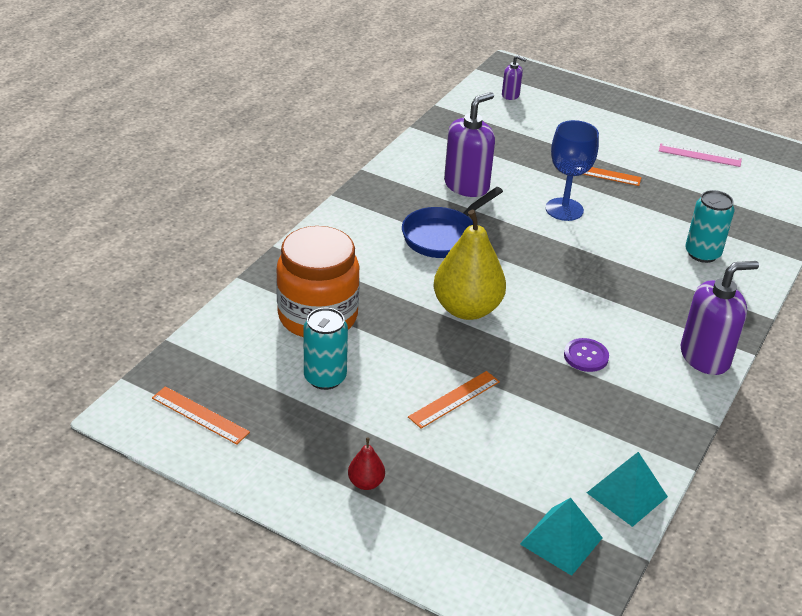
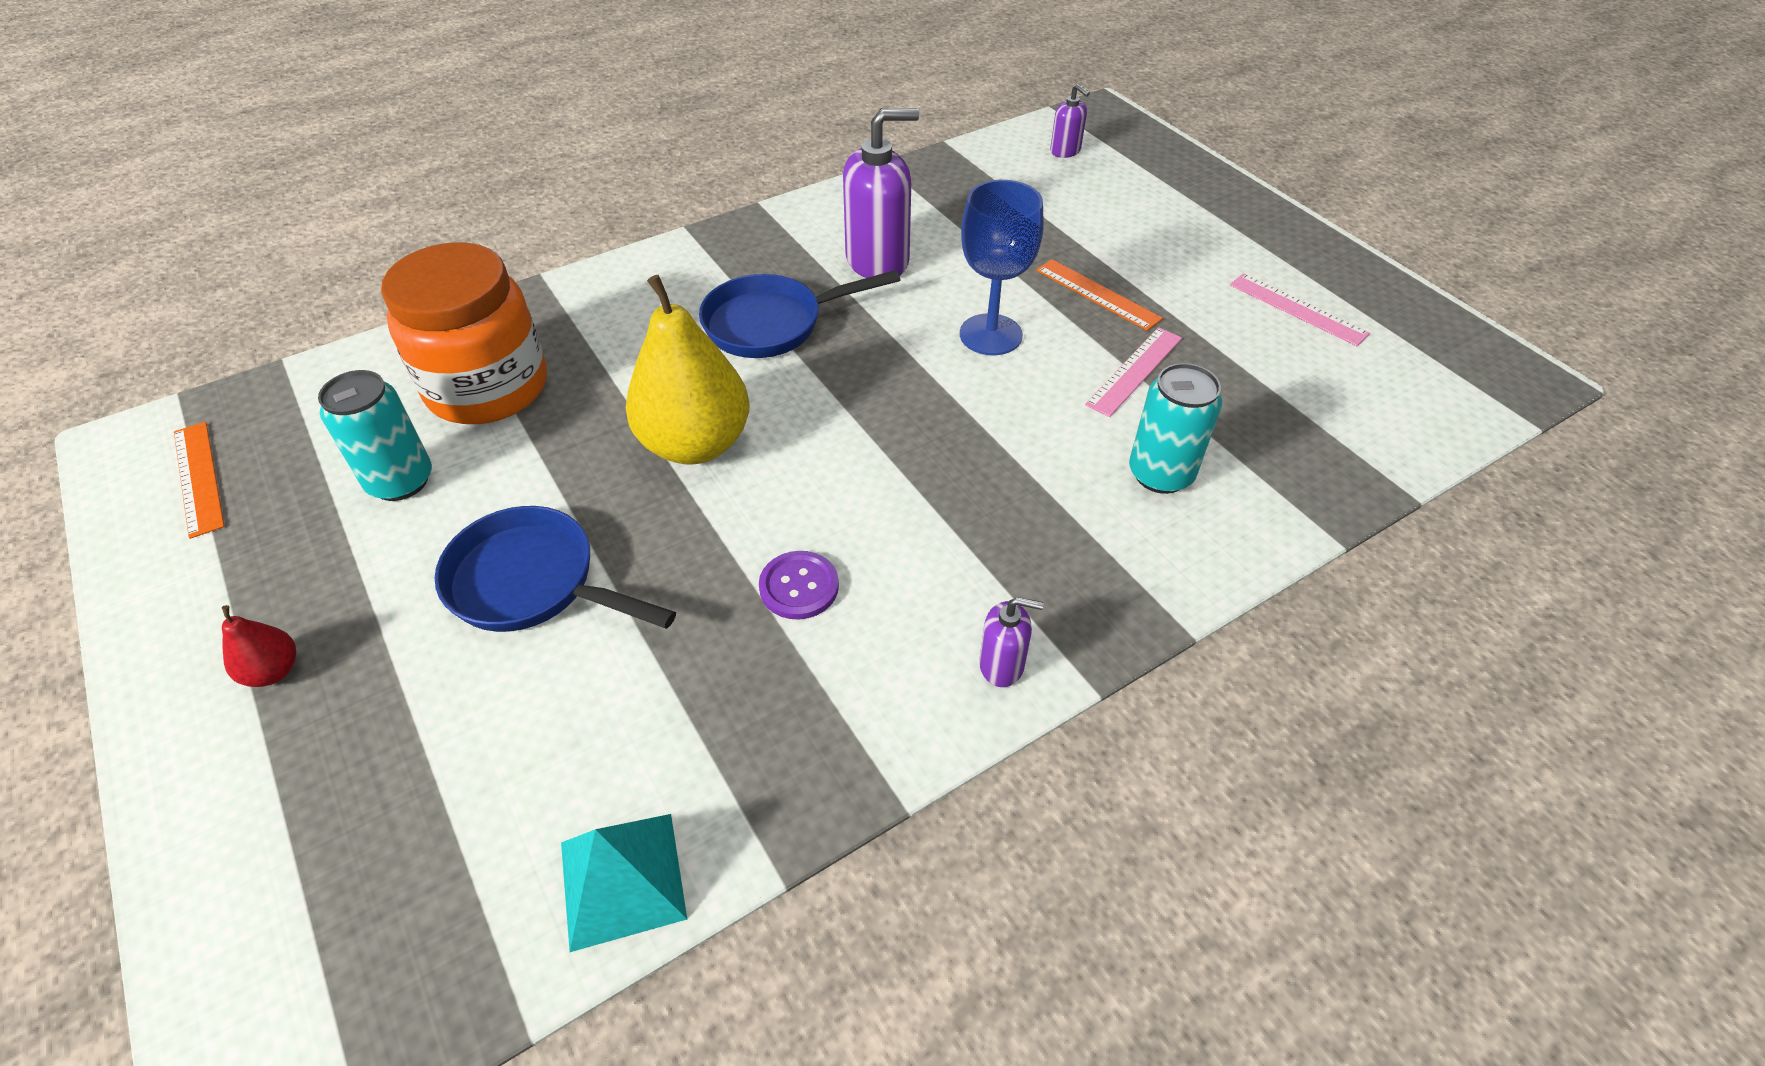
camera: 30 degrees right, 10 degrees up
orange ruler [408,371,500,429] -> blue pan [435,506,676,632]
turquoise pyramid [520,498,603,576] -> none
purple soap dispenser [681,261,759,375] -> purple soap dispenser [979,597,1044,687], size x0.50
none -> pink ruler [1085,327,1182,417]

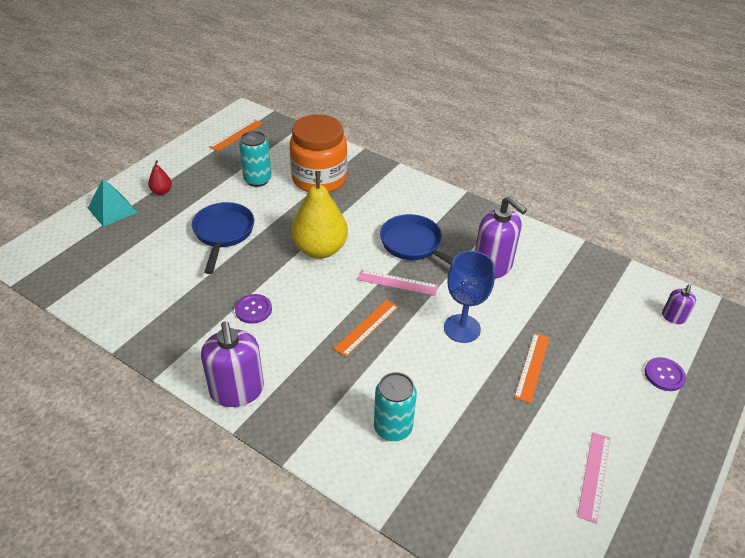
camera: 65 degrees right, 5 degrees down
turquoise pyramid [561,814,687,952] -> turquoise pyramid moved to [88,179,137,227]
purple soap dispenser [979,597,1044,687] -> purple soap dispenser [201,321,264,407], size x1.99
pink ruler [1085,327,1182,417] -> pink ruler moved to [357,270,438,296]
none -> orange ruler [334,300,399,357]
none -> purple button [644,357,686,391]

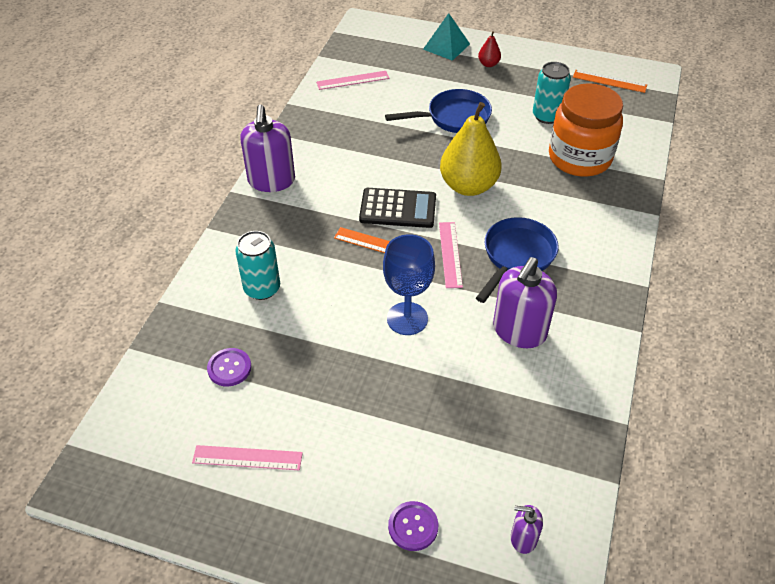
camera: 75 degrees right, 5 degrees up
purple soap dispenser [201,321,264,407] -> purple soap dispenser turned 60 degrees counterclockwise [240,105,295,192]
purple button [235,294,272,324] -> purple button moved to [207,348,251,387]
orange ruler [514,333,550,403] -> none
none -> pink ruler [316,71,389,90]
none -> black calculator [359,188,436,228]

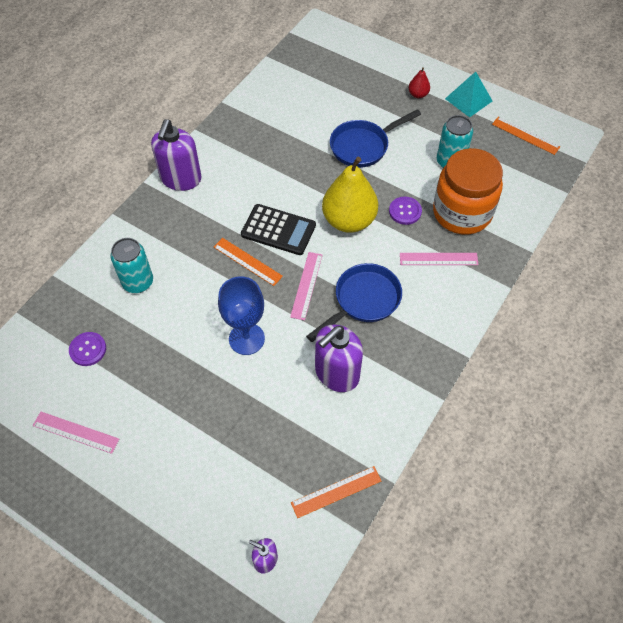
camera: 15 degrees right, 10 degrees up
pink ruler [316,71,389,90] -> pink ruler moved to [400,253,479,265]
blue pan [385,89,492,133] -> blue pan turned 150 degrees clockwise [330,109,421,168]
purple button [388,501,438,551] -> purple button moved to [389,197,422,225]
turquoise pyramid [423,13,470,61] -> turquoise pyramid moved to [445,72,492,117]
none -> orange ruler [291,466,381,518]

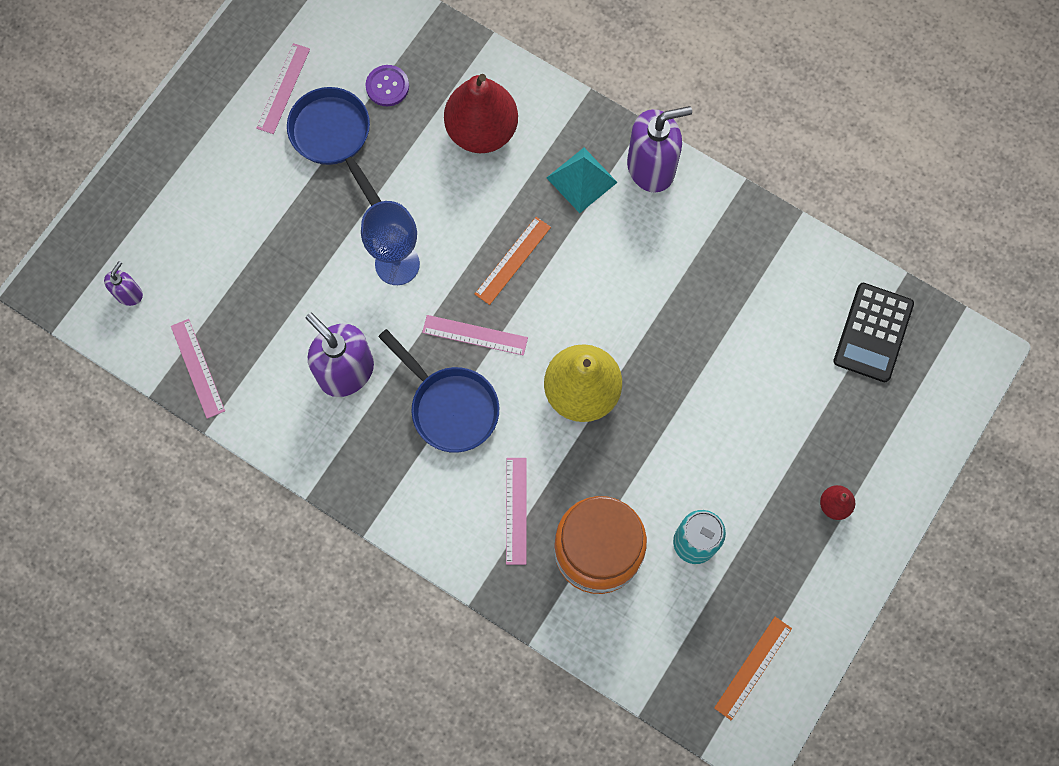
camera: 90 degrees right, 15 degrees up
turquoise can [110,238,153,293] -> red pear [444,74,518,153]
purple soap dispenser [151,119,202,191] -> purple soap dispenser turned 150 degrees clockwise [627,106,692,193]
black calculator [241,204,316,255] -> black calculator moved to [833,283,914,382]
orange ruler [291,466,381,518] -> pink ruler [171,319,225,419]
blue pan [330,109,421,168] -> blue pan moved to [287,87,382,206]
purple button [389,197,422,225] -> none
turquoise pyramid [445,72,492,117] -> turquoise pyramid moved to [547,148,618,213]

